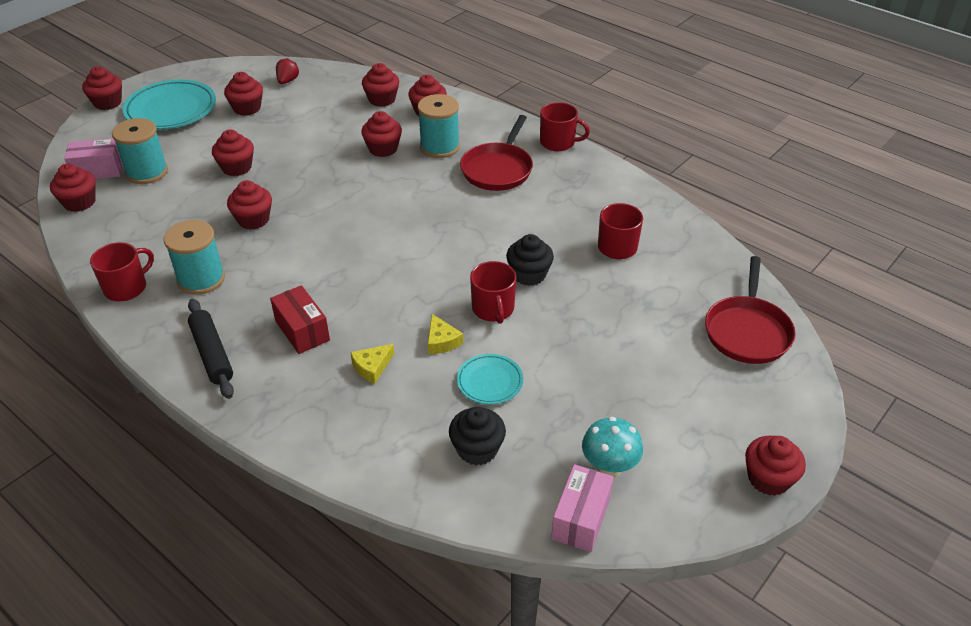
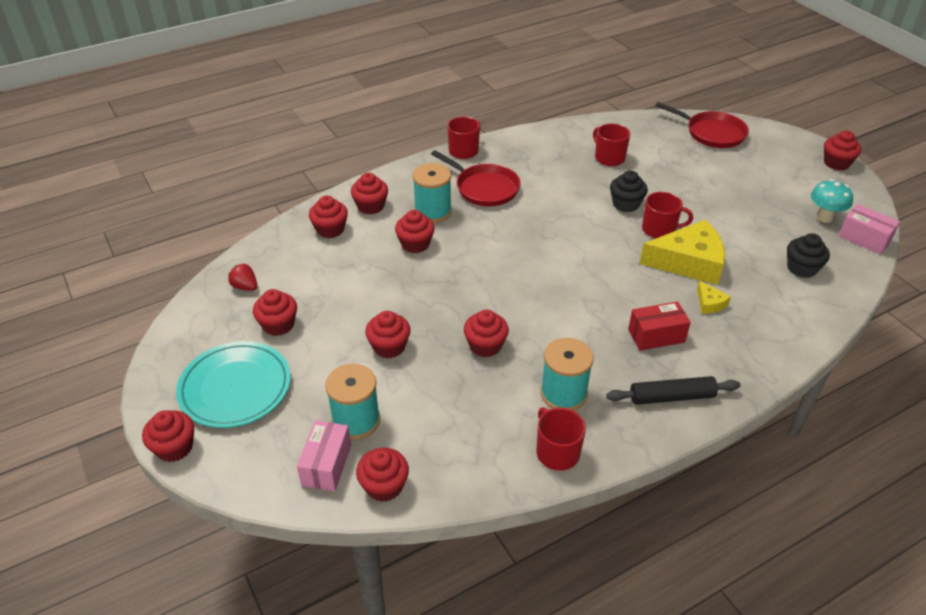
camera: 70 degrees left, 0 degrees up
yellow cheese [428,314,463,354] -> yellow cheese [640,220,725,285], size x2.31
turquoise plate [457,354,523,404] -> none

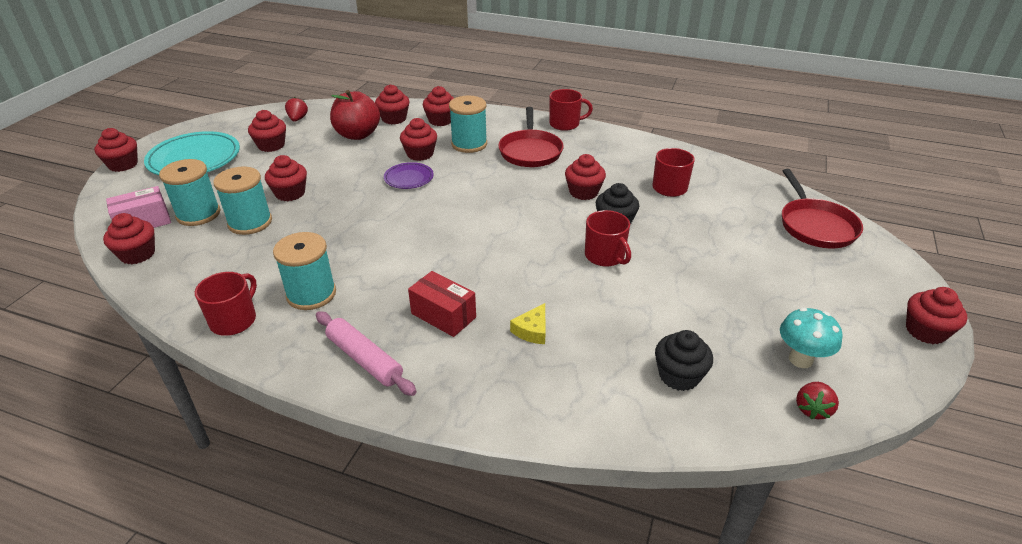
camera: 50 degrees right, 5 degrees down
red cupcake [464,310,509,357] -> red cupcake moved to [565,154,606,200]
black rolling pin [607,376,741,405] -> pink rolling pin [316,311,416,396]
yellow cheese [640,220,725,285] -> none
pink box [839,204,900,254] -> red strawberry [796,382,839,419]
none -> turquoise spool [213,166,272,235]
none -> red apple [330,90,380,140]
none -> purple plate [384,162,434,189]

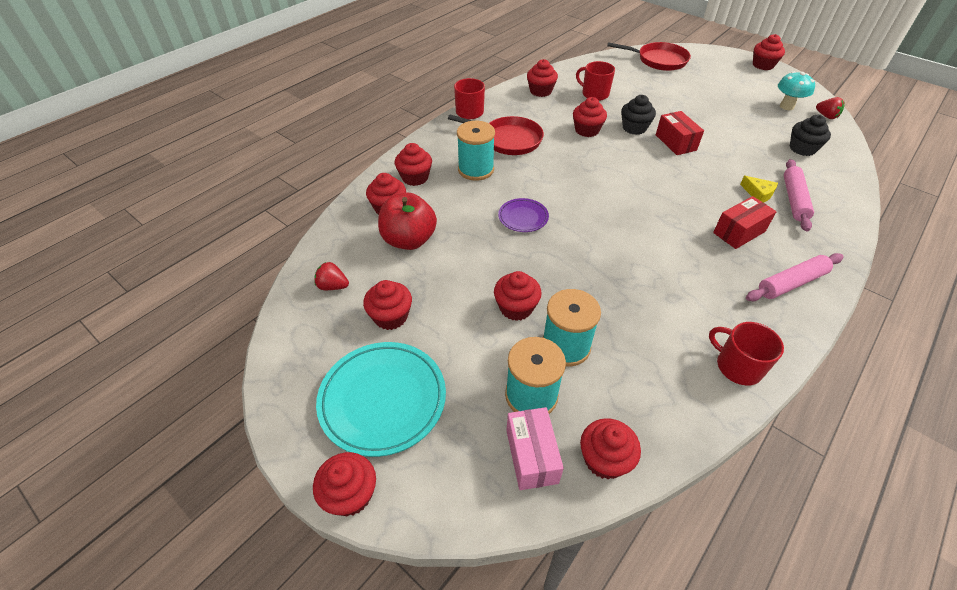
camera: 70 degrees left, 10 degrees up
turquoise spool [273,232,336,310] -> none
red cupcake [400,118,437,161] -> red cupcake moved to [527,59,558,97]
red mug [585,210,631,267] -> red box [656,111,704,155]
none -> pink rolling pin [784,159,814,231]

